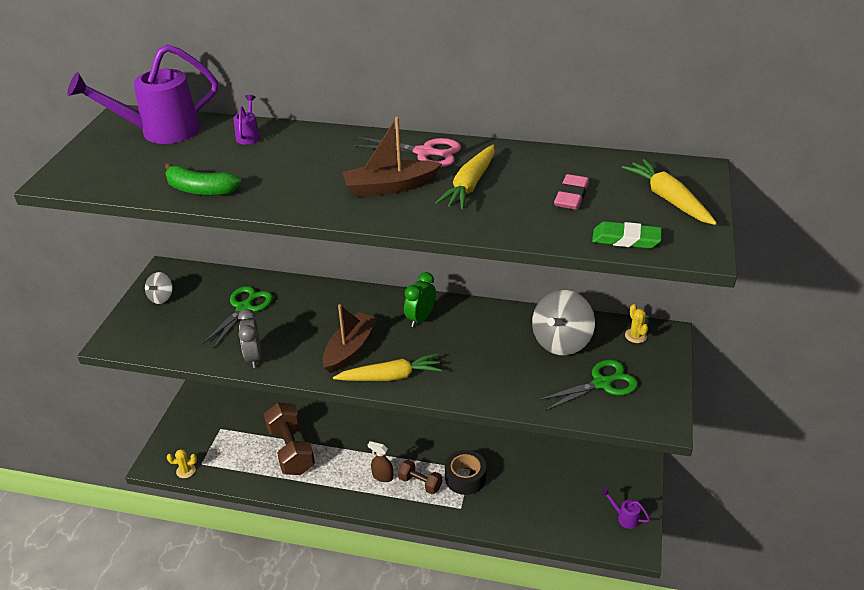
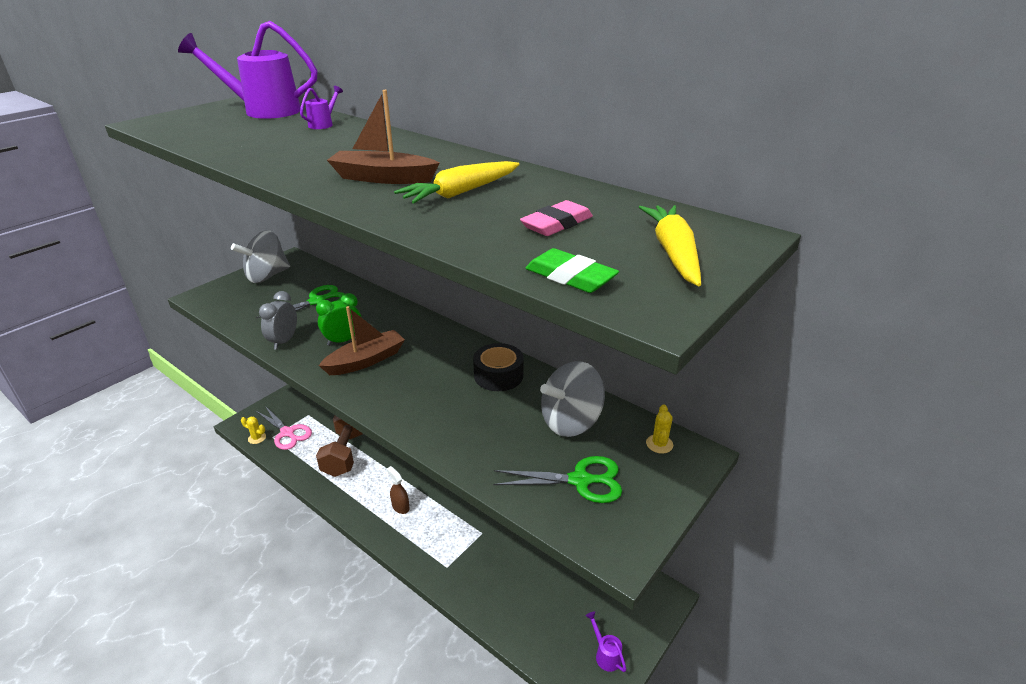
camera: 25 degrees right, 5 degrees down
grey spinning top [145,272,173,304] -> grey spinning top [231,230,290,283], size x1.89
green banana [165,163,242,196] -> none
yellow carrot [333,353,442,381] -> none
pink scissors [353,137,461,167] -> pink scissors moved to [256,406,312,450]
brown dumbbell [398,459,442,494] -> none
green clock [404,272,436,327] -> green clock moved to [316,293,362,346]
black tape [445,450,486,495] -> black tape moved to [473,343,524,391]

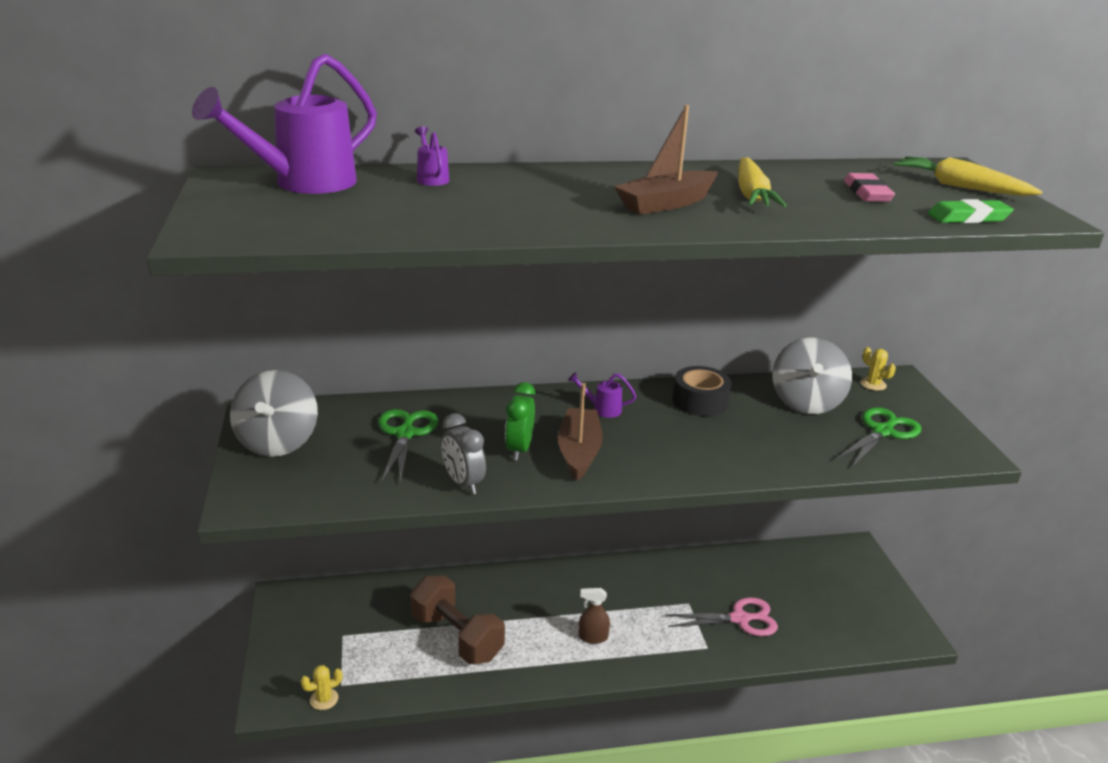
camera: 50 degrees left, 5 degrees down
pink scissors [256,406,312,450] -> pink scissors moved to [665,597,778,636]
purple watering can [586,611,626,672] -> purple watering can moved to [568,372,636,418]

